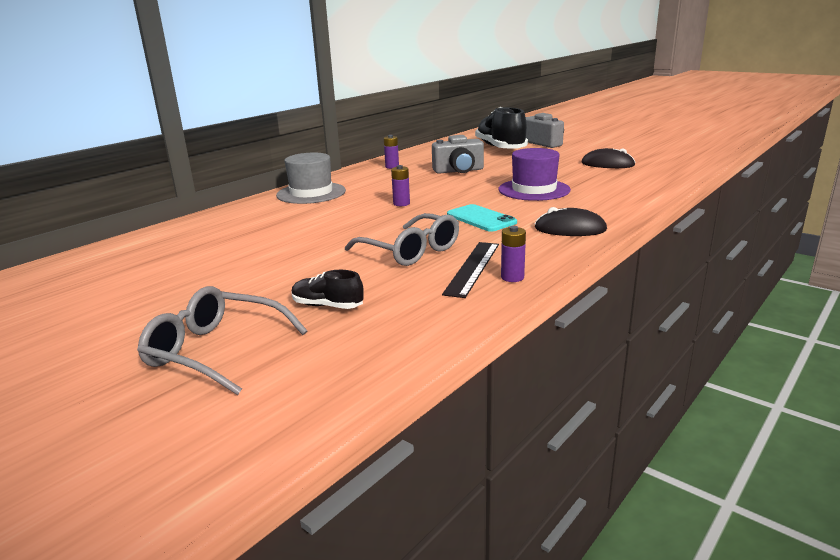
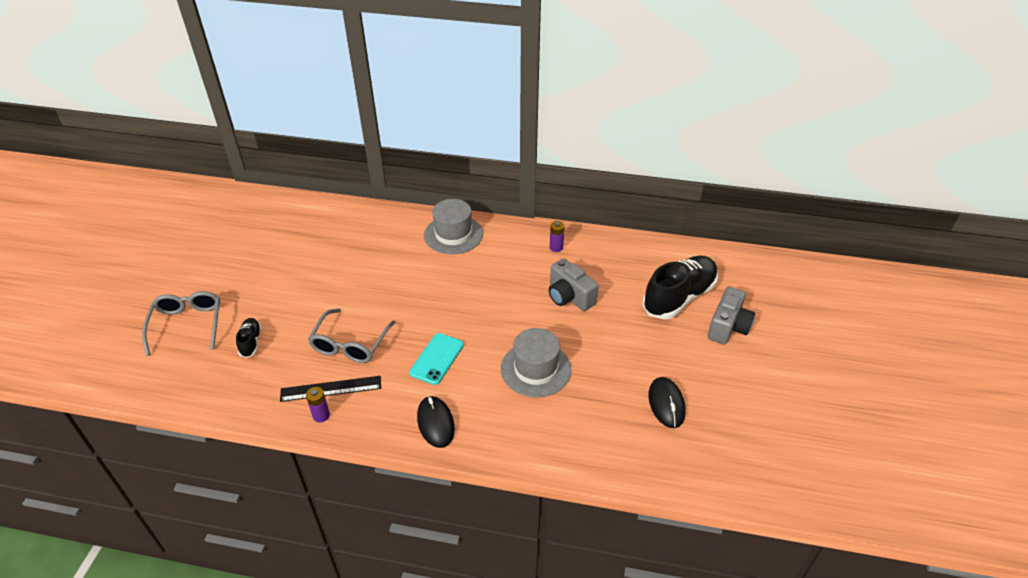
camera: 60 degrees right, 20 degrees up
purple battery [391,165,410,206] -> none
purple hat [498,148,571,201] -> grey hat [501,328,571,397]

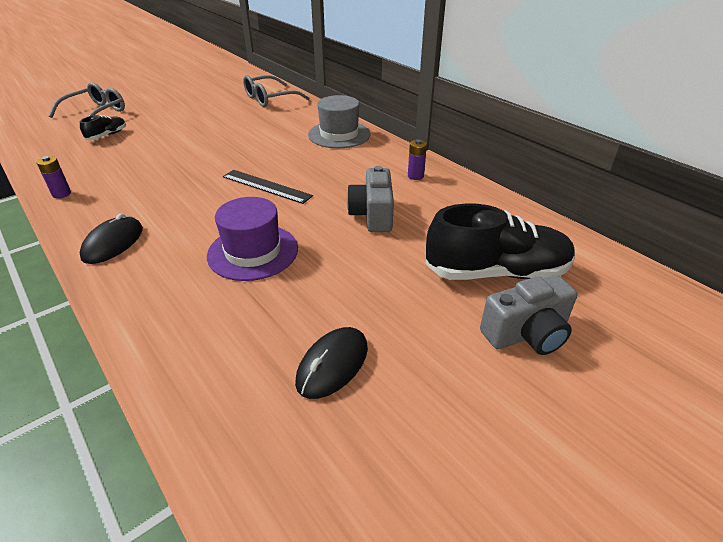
camera: 40 degrees right, 5 degrees down
black ruler [280,376,381,402] -> black ruler moved to [223,170,313,204]
grey glasses [308,308,395,363] -> grey glasses moved to [243,75,309,107]
turquoise phone [409,333,464,385] -> none
grey hat [501,328,571,397] -> purple hat [207,197,298,281]

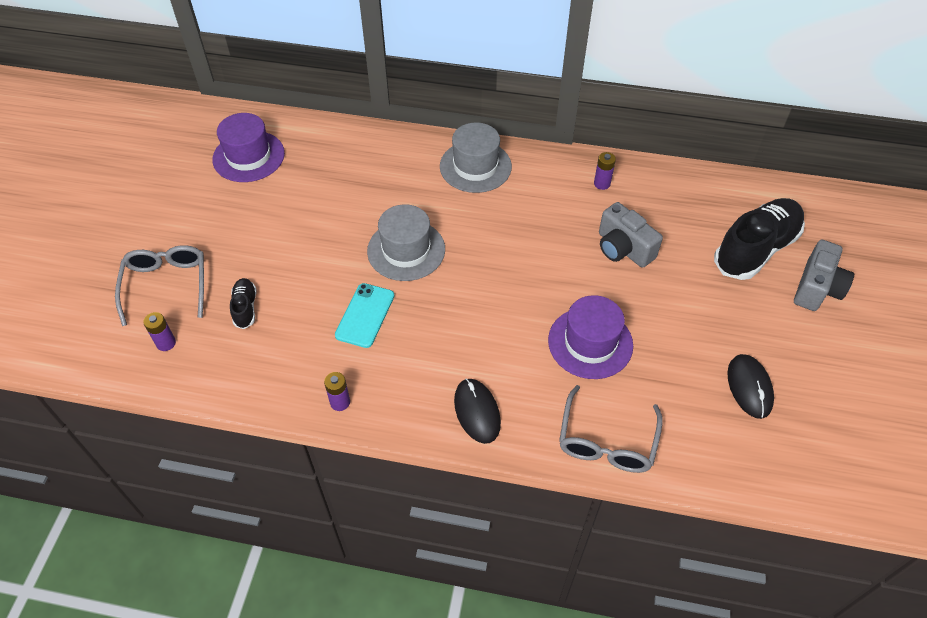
camera: 40 degrees left, 15 degrees up
black ruler [223,170,313,204] -> none
grey glasses [243,75,309,107] -> grey glasses moved to [559,385,663,473]
none -> purple battery [143,312,176,351]
none -> purple hat [212,113,285,182]
none -> turquoise phone [335,283,394,348]
none -> grey hat [367,204,445,281]

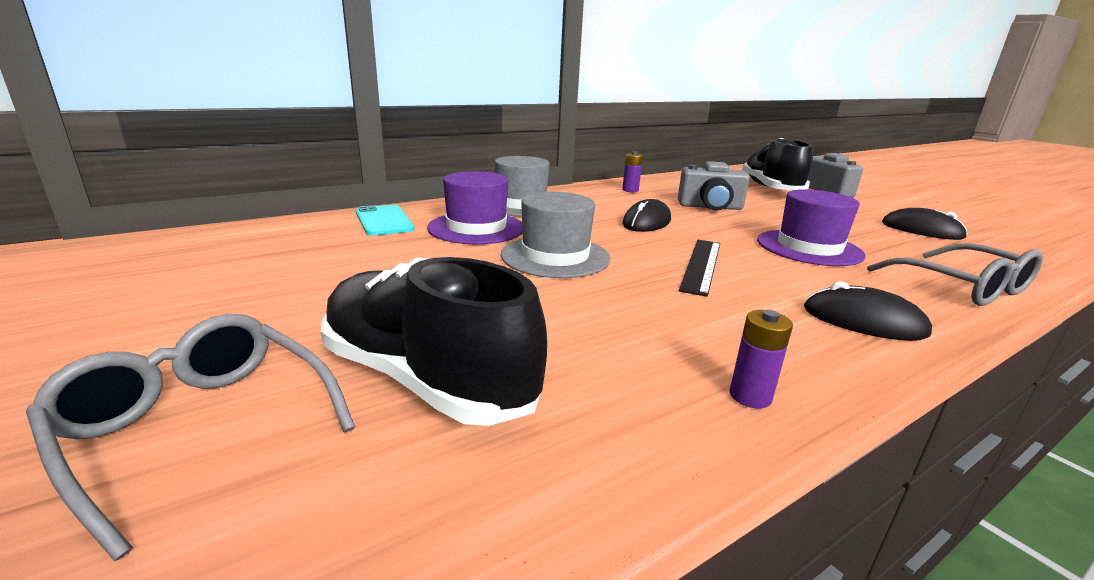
camera: 45 degrees left, 30 degrees down
purple battery [143,312,176,351] -> none
purple hat [212,113,285,182] -> purple hat moved to [427,171,523,244]
black shoe [230,278,257,329] -> black shoe [321,257,547,426], size x2.14
turquoise phone [335,283,394,348] -> turquoise phone moved to [356,205,415,235]
none -> black mouse [623,199,671,232]
none -> black ruler [679,240,720,297]

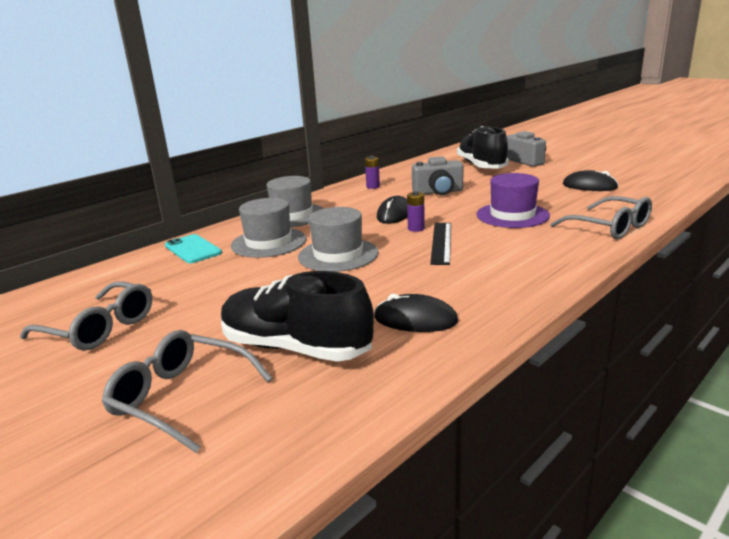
camera: 10 degrees left, 0 degrees up
purple hat [427,171,523,244] -> grey hat [231,198,306,258]
purple battery [729,310,793,409] -> purple battery moved to [407,191,425,232]
black mouse [804,281,932,341] -> black mouse moved to [374,294,458,332]
none -> grey glasses [20,281,153,351]

